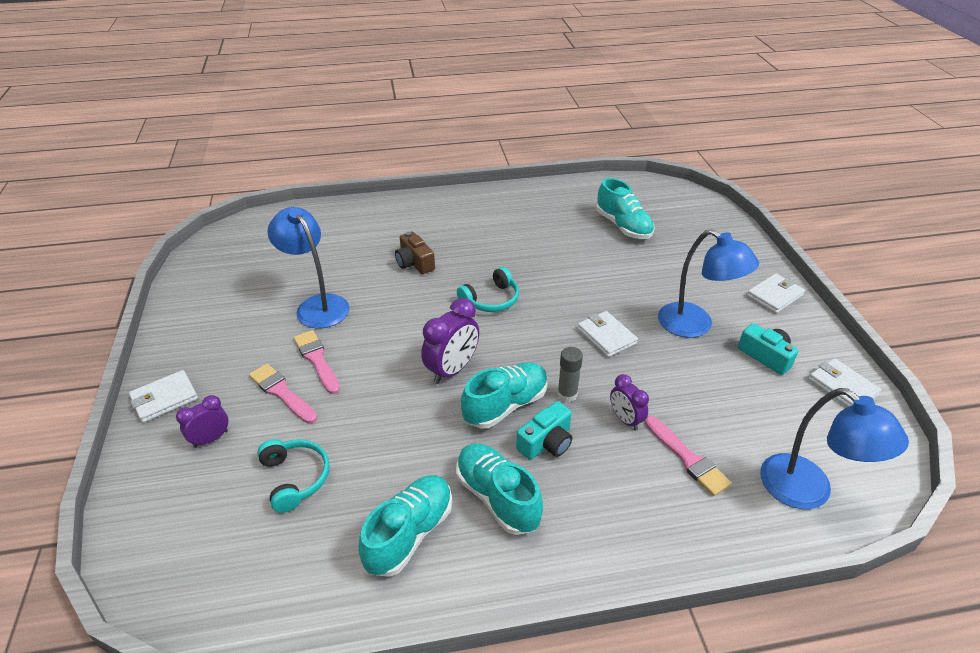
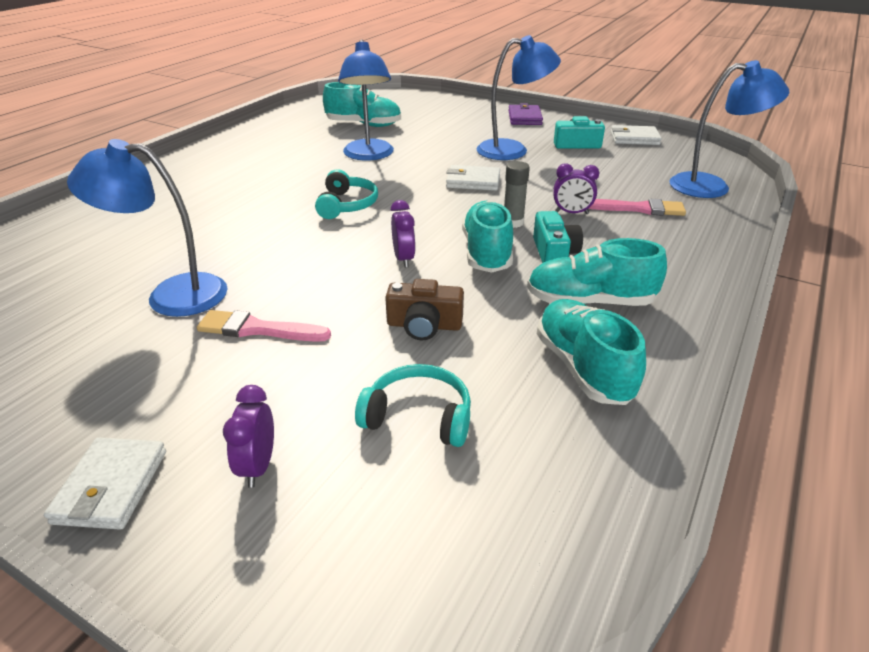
camera: 50 degrees left, 5 degrees down
pink brush [249,364,317,424] -> none
brown camera [395,232,435,274] -> brown camera moved to [385,279,464,340]
purple clock [421,298,479,384] -> purple clock [391,200,416,268], size x0.61
white wallet [747,274,805,313] -> purple wallet [508,103,543,125]
none -> blue lamp [338,39,394,160]

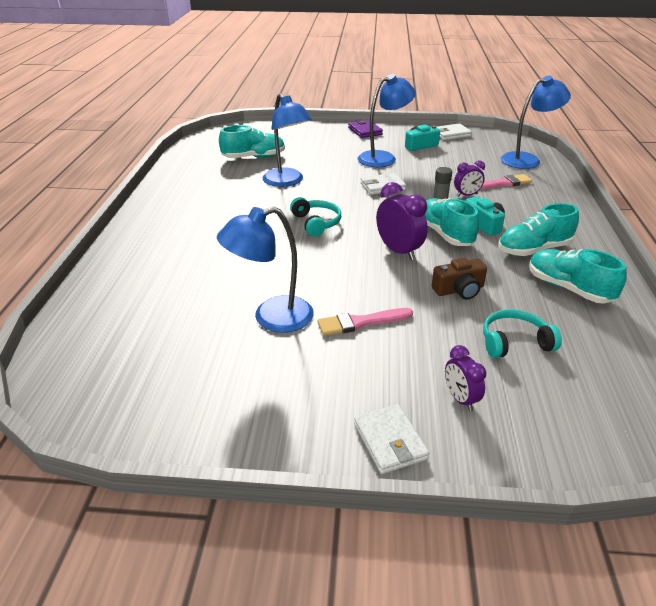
camera: 25 degrees left, 0 degrees up
purple clock [391,200,416,268] -> purple clock [376,182,428,260], size x1.63

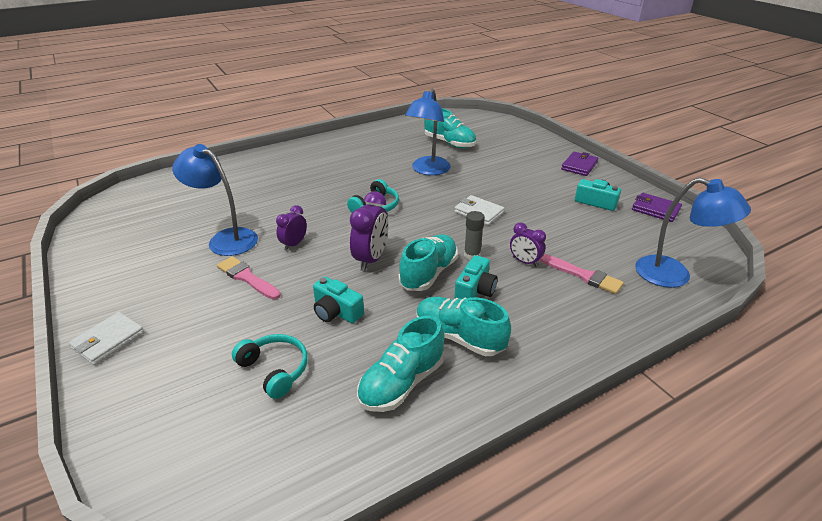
camera: 55 degrees right, 0 degrees up
blue lamp [358,74,416,167] -> none
brown camera [432,258,487,300] -> turquoise camera [313,276,364,323]
white wallet [437,123,472,140] -> purple wallet [632,193,682,222]
purple clock [445,345,486,411] -> purple clock moved to [276,205,307,251]
turquoise shoe [529,249,627,304] -> turquoise shoe turned 150 degrees counterclockwise [357,316,444,412]

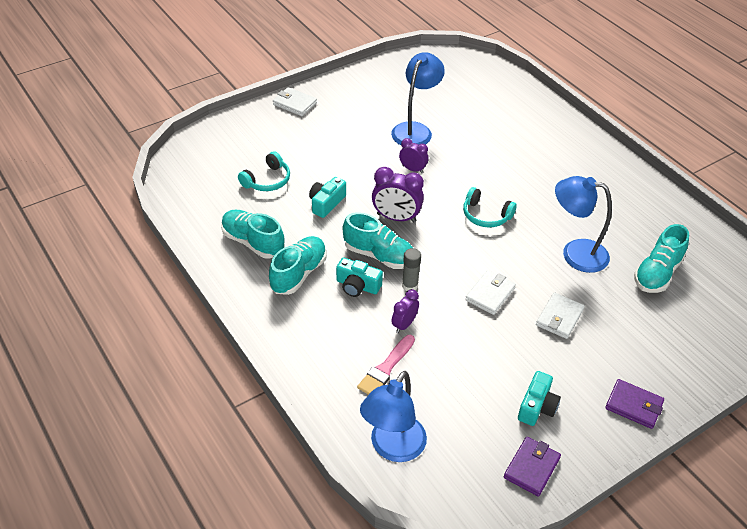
camera: 85 degrees right, 10 degrees up
pink brush [217,256,281,300] -> none
none -> white wallet [536,293,585,339]

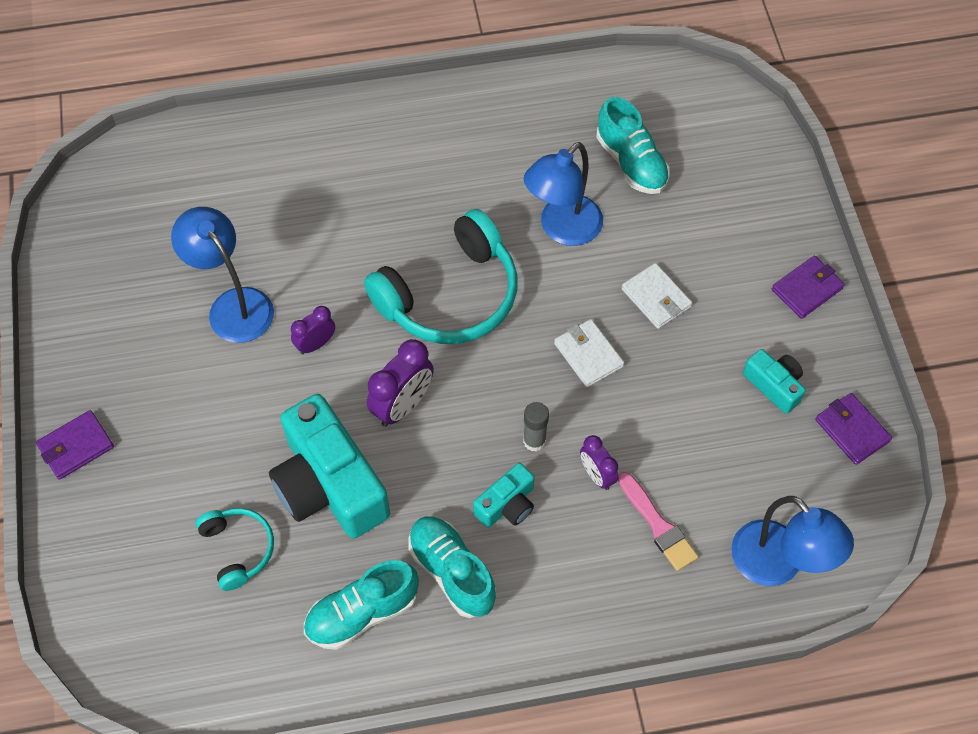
camera: 65 degrees left, 15 degrees up
white wallet [273,87,317,116] -> purple wallet [36,410,114,480]
turquoise camera [309,177,346,218] -> turquoise camera [269,394,390,538], size x2.05
turquoise shoe [343,212,413,269] -> none
turquoise headphones [463,187,517,228] -> turquoise headphones [364,209,518,344], size x1.95

